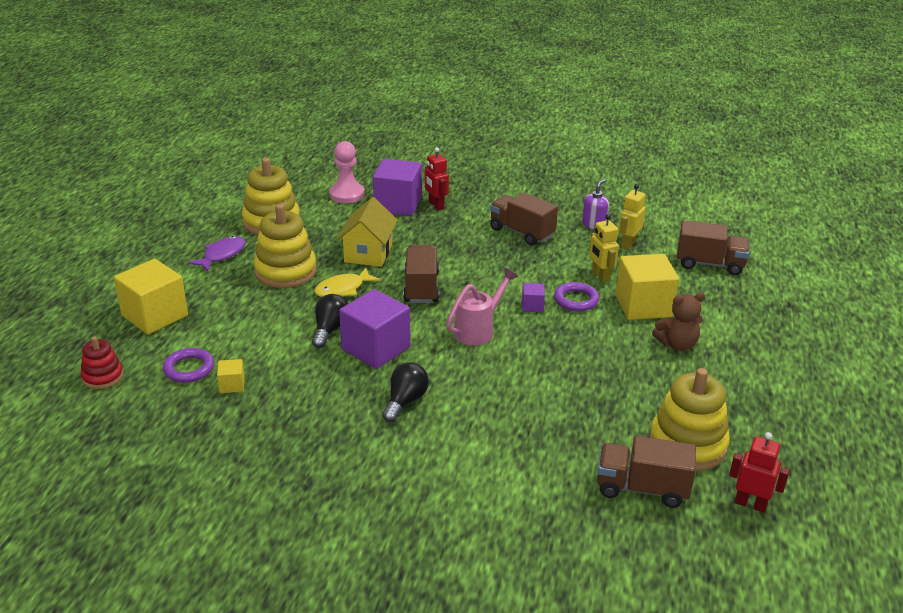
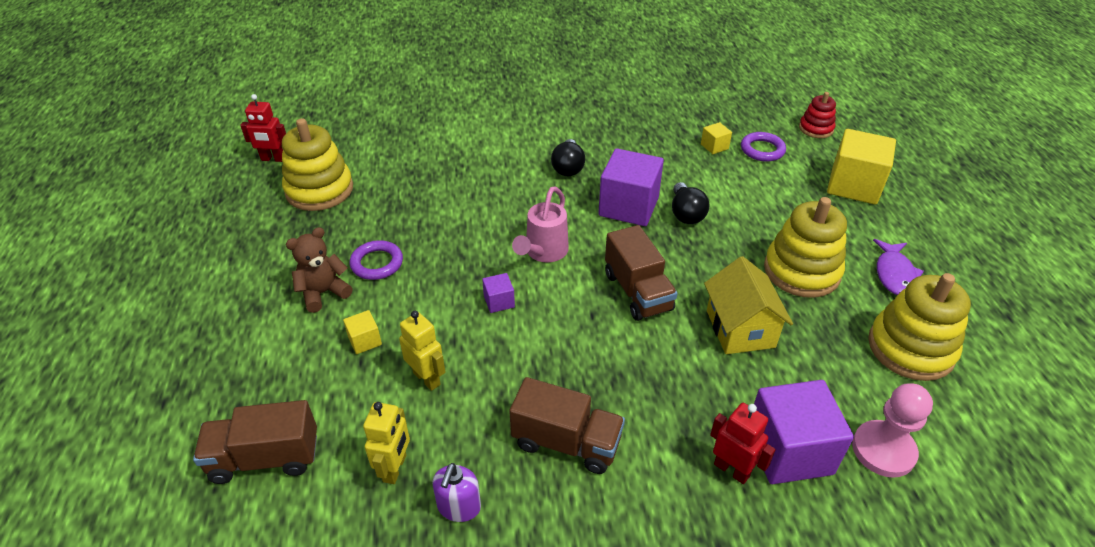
camera: 160 degrees right, 10 degrees up
yellow fish [314,268,381,297] -> none
purple ring [554,282,599,311] -> purple ring moved to [350,240,403,280]
brown truck [597,436,696,508] -> none
yellow cube [615,254,679,320] -> yellow cube [343,310,382,354], size x0.45

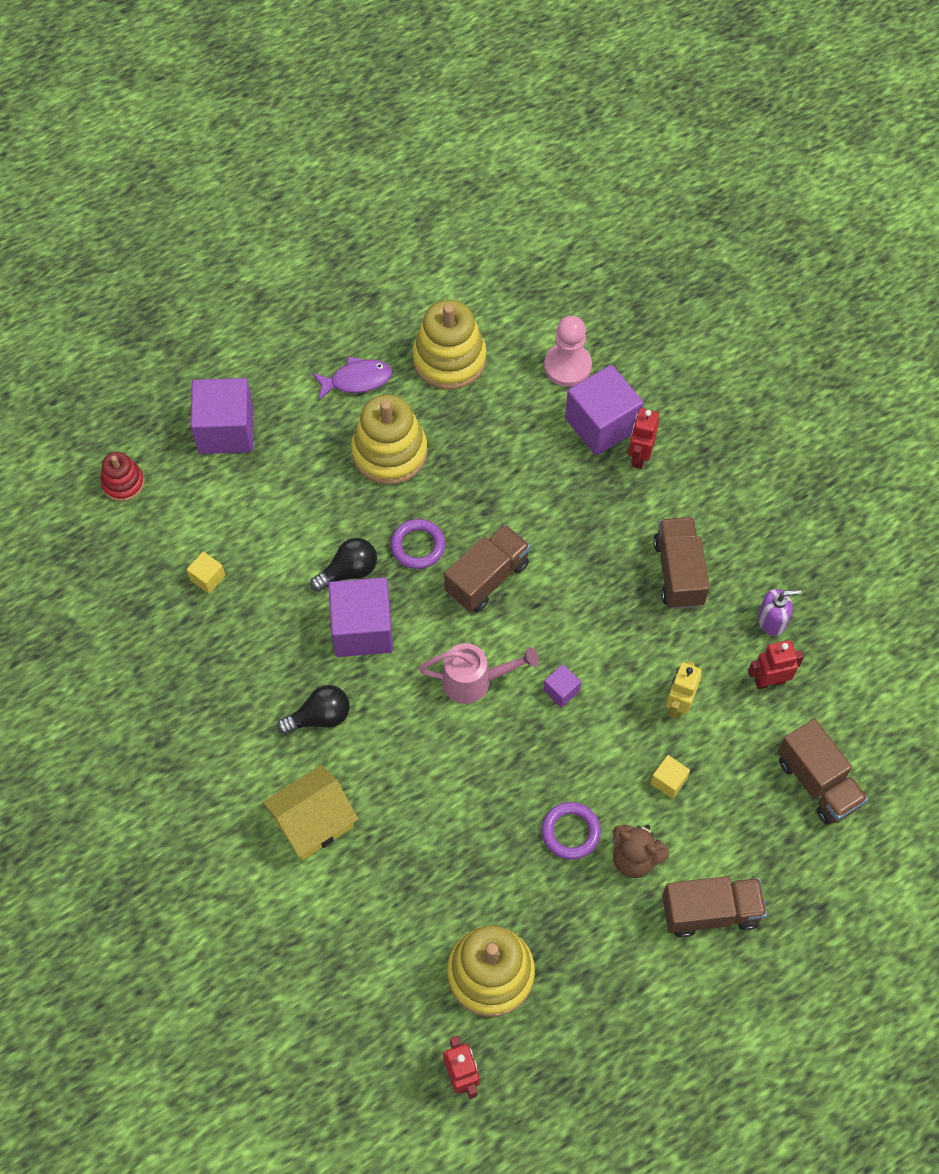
camera: 115 degrees left, 20 degrees up
yellow robot [363,402,410,484] -> red robot [748,640,804,689]
yellow house [704,256,793,354] -> yellow house moved to [263,765,358,860]
purple ring [741,132,786,162] -> purple ring moved to [391,519,446,569]
yellow cube [827,129,896,205] -> purple cube [190,378,254,454]
none -> brown truck [662,876,767,938]

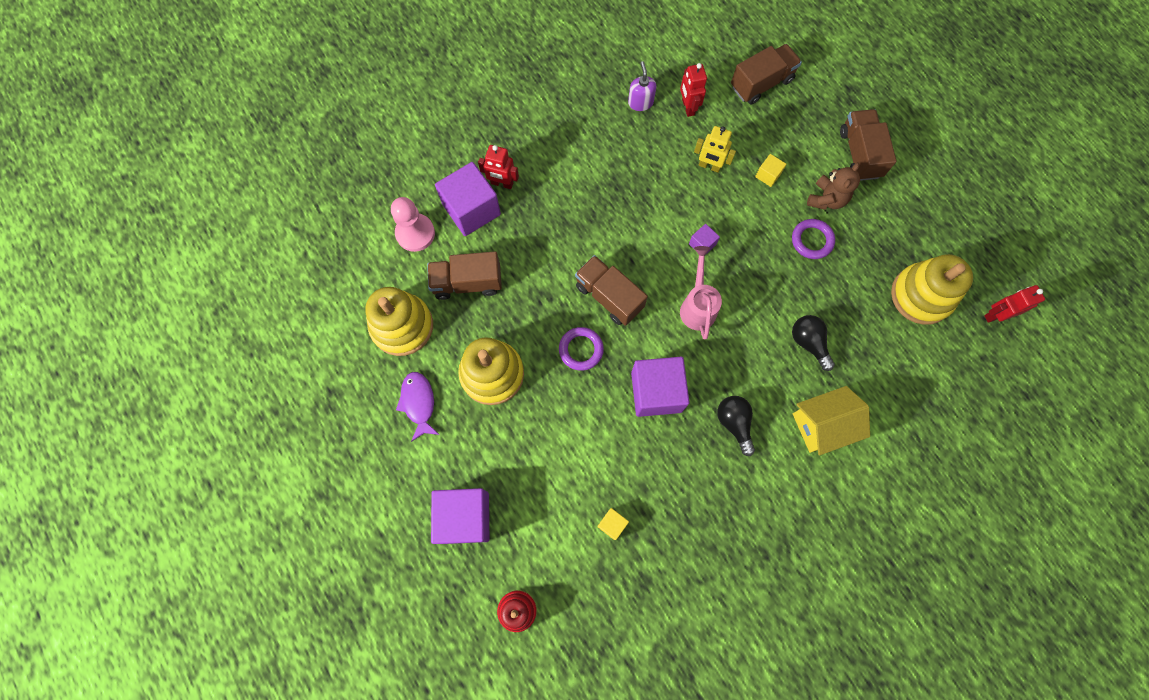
camera: 90 degrees left, 10 degrees up
yellow house [263,765,358,860] -> yellow house turned 75 degrees counterclockwise [793,386,870,455]
black light bulb [310,538,377,592] -> black light bulb moved to [792,315,835,371]
brown truck [653,517,710,609] -> brown truck moved to [427,251,502,300]

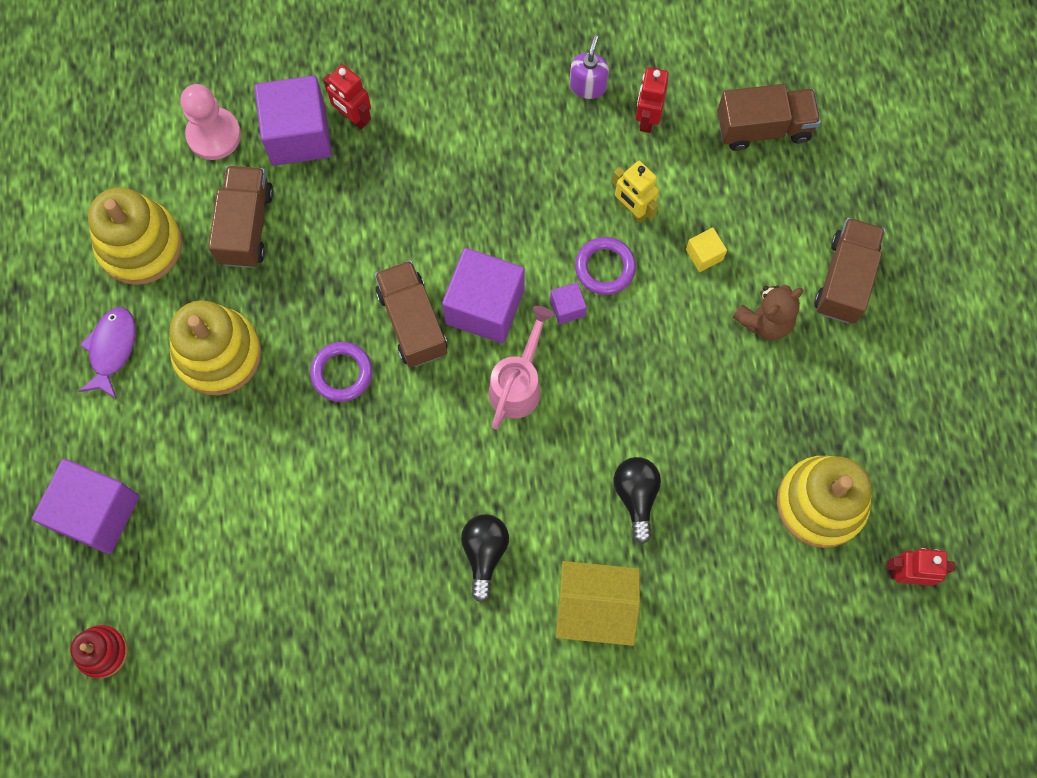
camera: 25 degrees right, 0 degrees up
brown truck [427,251,502,300] -> brown truck turned 75 degrees clockwise [208,166,273,268]
yellow cube [597,508,629,540] -> none
purple cube [631,357,690,417] -> purple cube moved to [442,248,525,343]
purple ring [792,219,835,259] -> purple ring moved to [575,237,636,295]

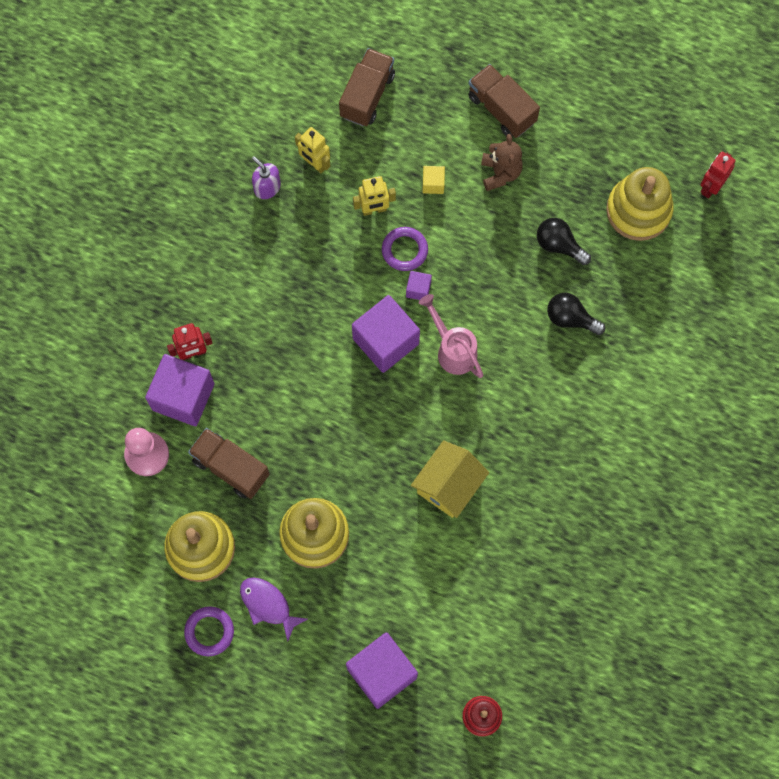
camera: 60 degrees left, 0 degrees up
purple ring [310,342,373,402] -> purple ring moved to [184,606,234,656]
brown truck [375,260,447,368] -> none
black light bulb [461,514,509,602] -> black light bulb moved to [537,218,591,265]
yellow house [556,561,640,646] -> yellow house moved to [411,440,489,518]
red robot [635,68,669,133] -> yellow robot [295,127,330,173]

